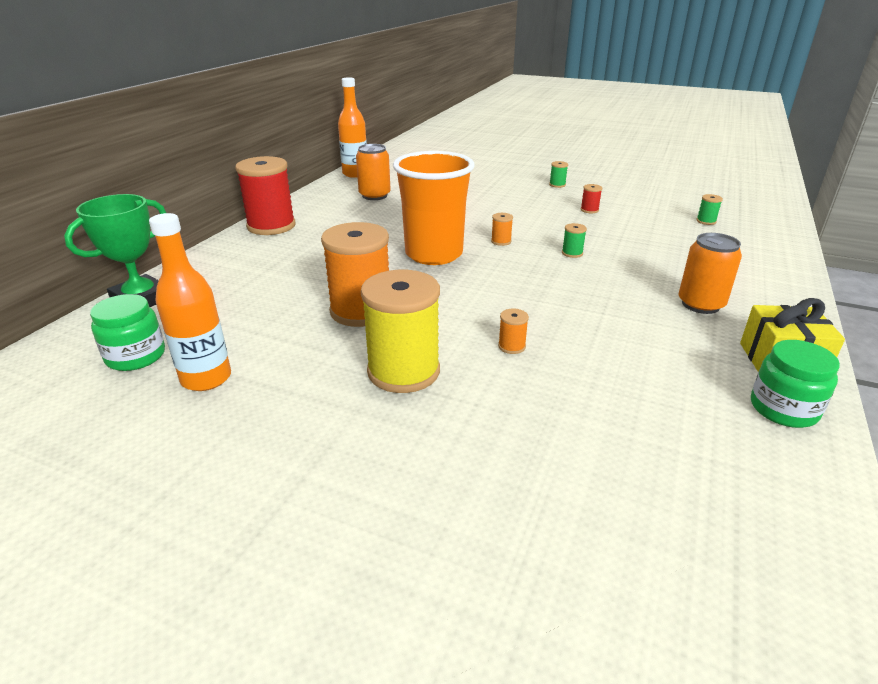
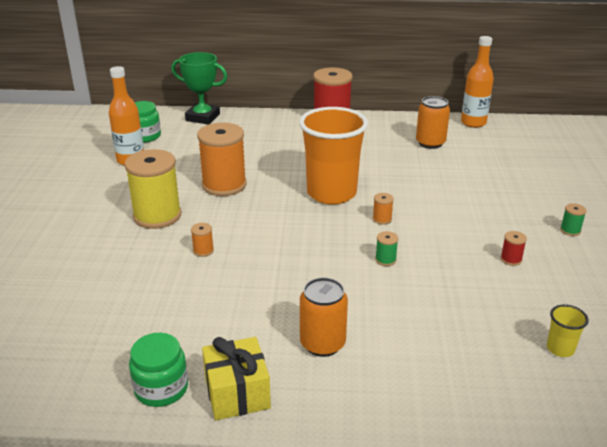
camera: 70 degrees right, 0 degrees up
green spool [696,194,723,225] -> yellow cup [547,304,589,357]

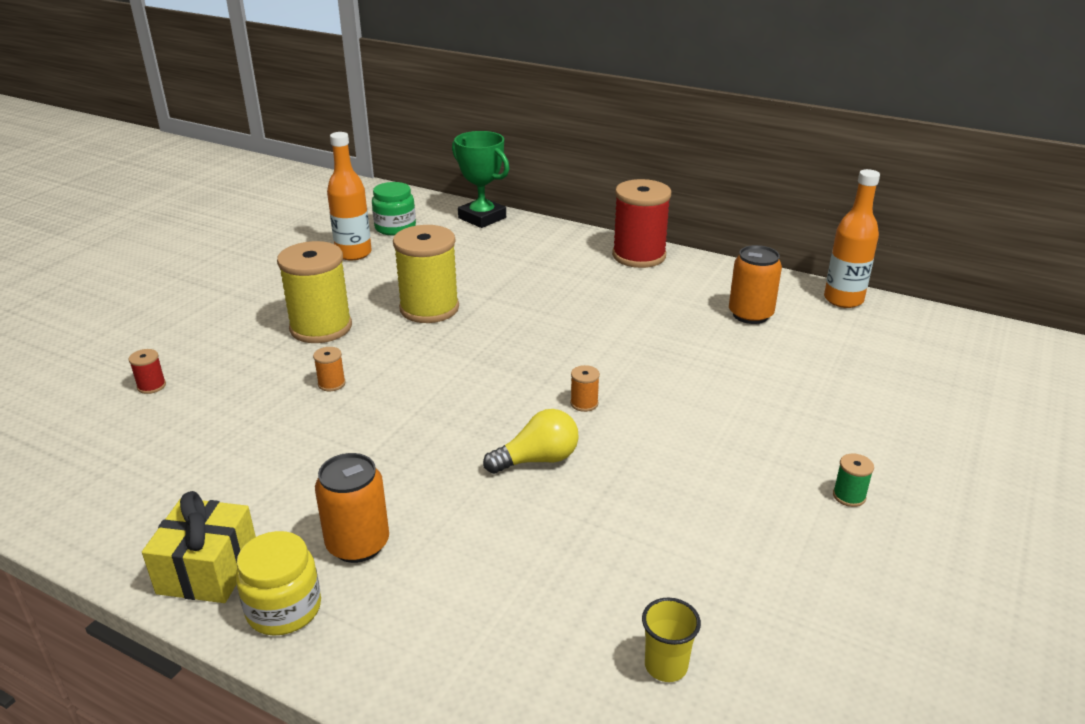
camera: 25 degrees right, 0 degrees up
green jar [129,333,188,407] -> none
orange spool [197,122,247,196] -> yellow spool [393,225,459,323]
orange cup [299,107,368,205] -> none
green spool [375,231,398,266] -> yellow light bulb [483,409,579,474]
red spool [500,231,527,266] -> red spool moved to [129,349,166,394]
none -> yellow jar [236,531,321,636]

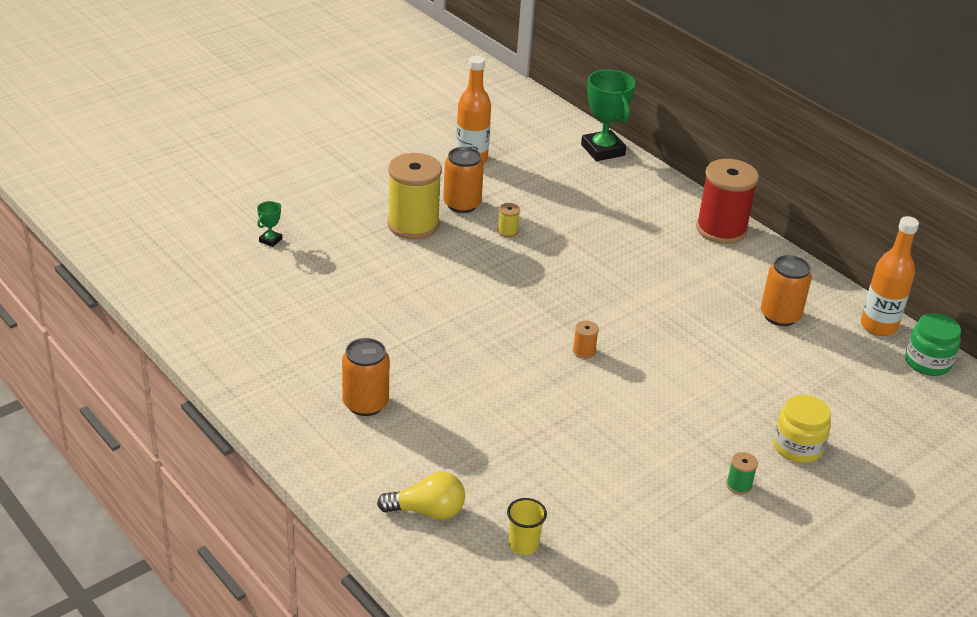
camera: 20 degrees right, 5 degrees up
red spool [129,349,166,394] -> green trophy [257,201,282,247]
yellow gift [142,491,256,603] -> none
yellow jar [236,531,321,636] -> yellow jar moved to [774,395,831,463]
orange spool [313,347,346,391] -> none
green jar [372,182,416,236] -> green jar moved to [905,313,961,376]
yellow spool [393,225,459,323] -> yellow spool [497,203,520,238], size x0.40
yellow light bulb [483,409,579,474] -> yellow light bulb moved to [377,472,465,520]
none -> orange can [443,147,484,213]

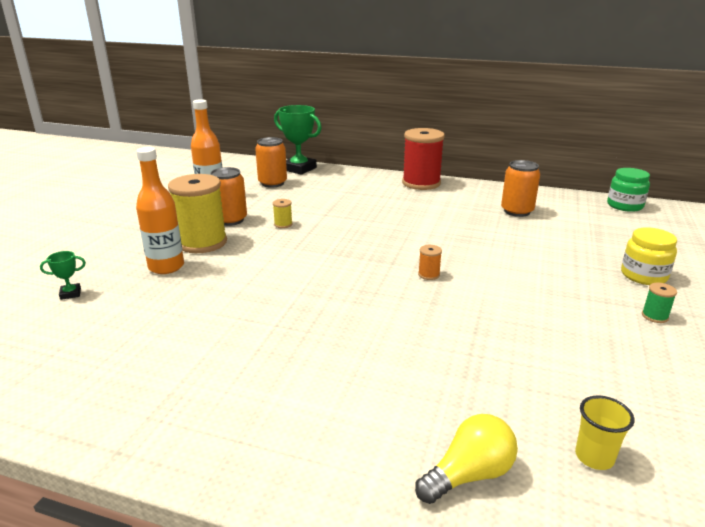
camera: 30 degrees left, 10 degrees down
green trophy [257,201,282,247] -> green trophy turned 75 degrees clockwise [40,251,86,300]
orange can [342,338,389,416] -> orange can moved to [255,137,287,188]
orange bottle [861,216,919,336] -> orange bottle moved to [136,147,184,274]

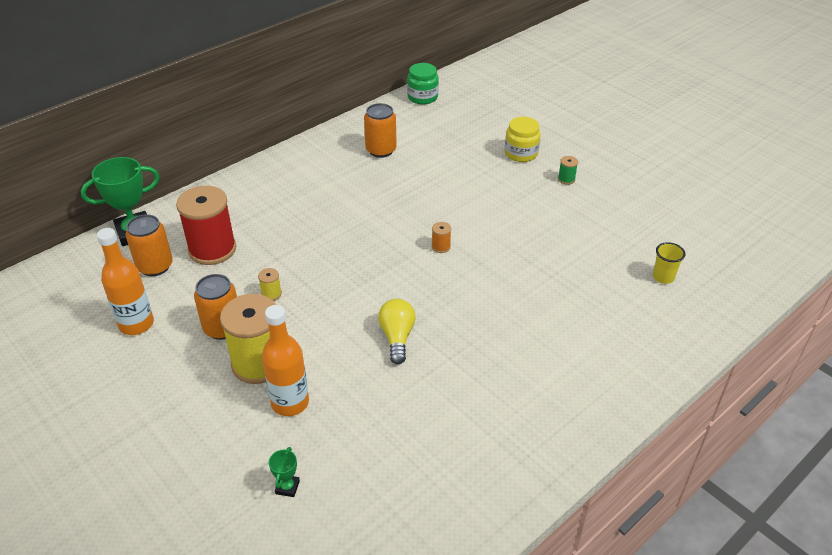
camera: 60 degrees left, 15 degrees up
red spool [402,128,445,190] -> red spool moved to [176,186,236,265]
yellow light bulb [415,414,518,504] -> yellow light bulb moved to [378,299,416,364]

